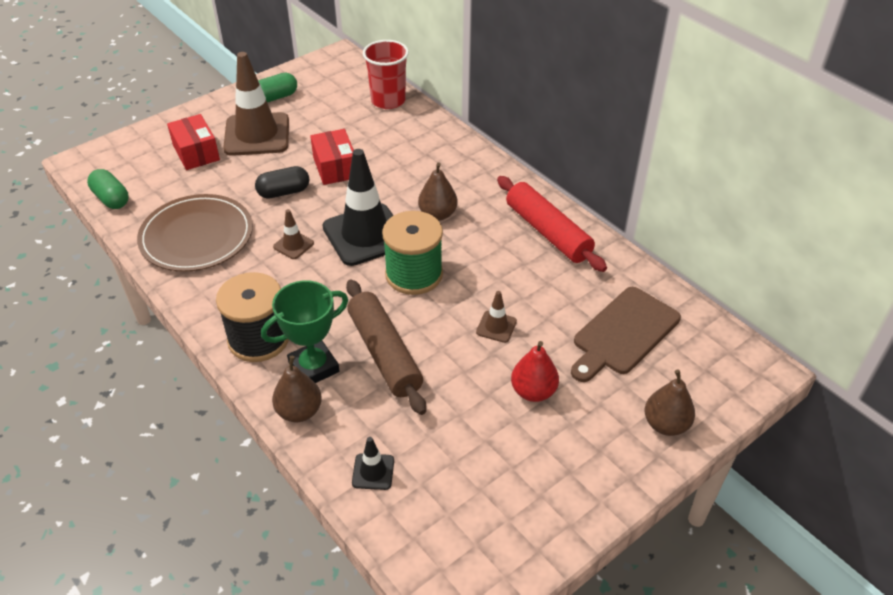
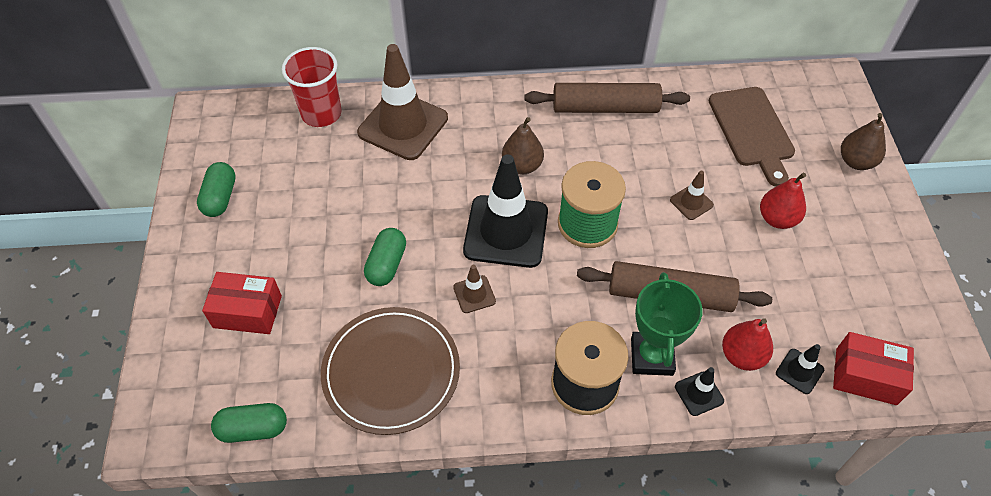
camera: 55 degrees left, 10 degrees up
brown traffic cone [223,52,289,156] -> brown traffic cone moved to [357,44,448,160]
black capsule [255,166,309,199] -> green capsule [364,228,406,286]
brown pear [272,356,322,422] -> black traffic cone [675,367,724,416]
red box [310,129,354,185] -> red box moved to [833,332,914,405]
red rolling pin [497,176,607,272] -> brown rolling pin [525,83,690,113]
none -> red pear [722,318,773,371]

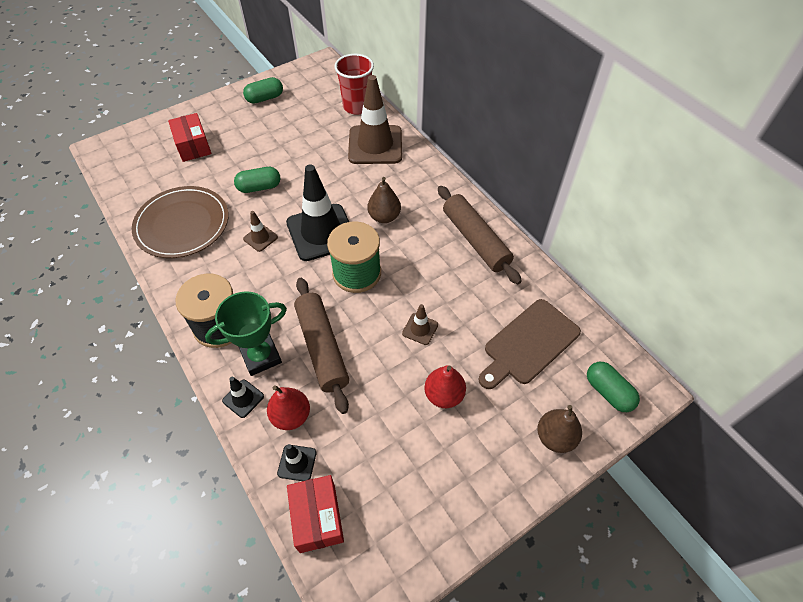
camera: 60 degrees right, 0 degrees up
green capsule [211,403,287,443] -> green capsule moved to [587,362,640,412]

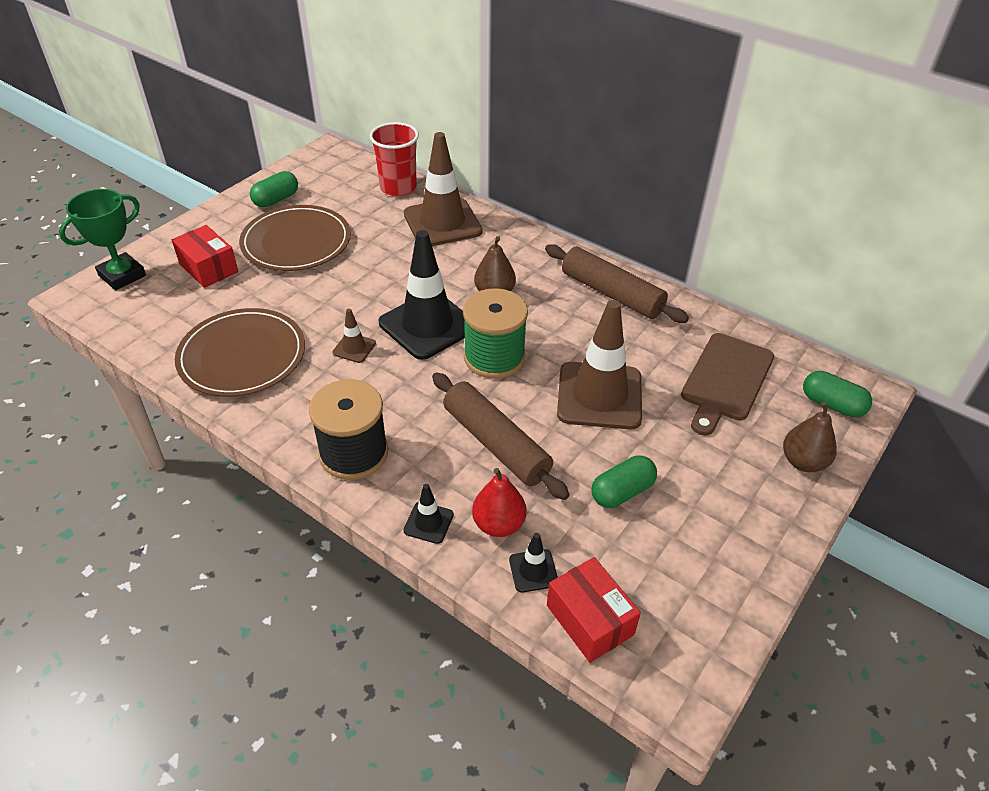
camera: 20 degrees left, 10 degrees down
green trophy [205,291,287,376] -> green trophy moved to [59,189,146,290]
green capsule [234,167,280,193] -> green capsule moved to [591,456,657,508]
brown traffic cone [402,304,438,345] -> brown traffic cone [557,300,642,429], size x2.28
red pear [424,365,466,408] -> none
none -> brown plate [239,205,351,271]

